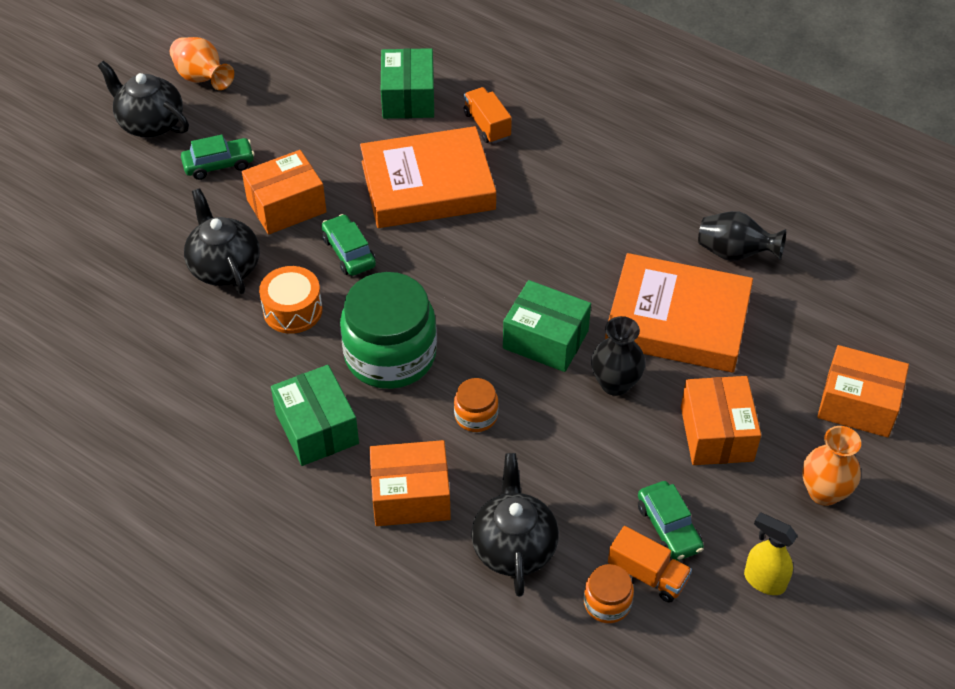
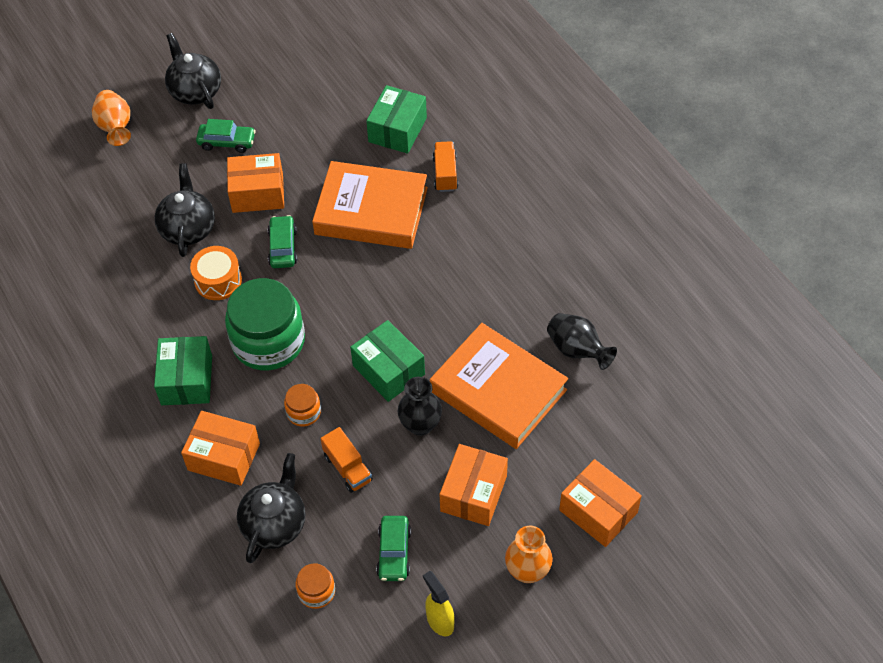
camera: 25 degrees right, 5 degrees up
orange vase [170,37,234,90] -> orange vase moved to [92,90,131,146]
orange truck [608,526,692,603] -> orange truck moved to [320,427,373,493]

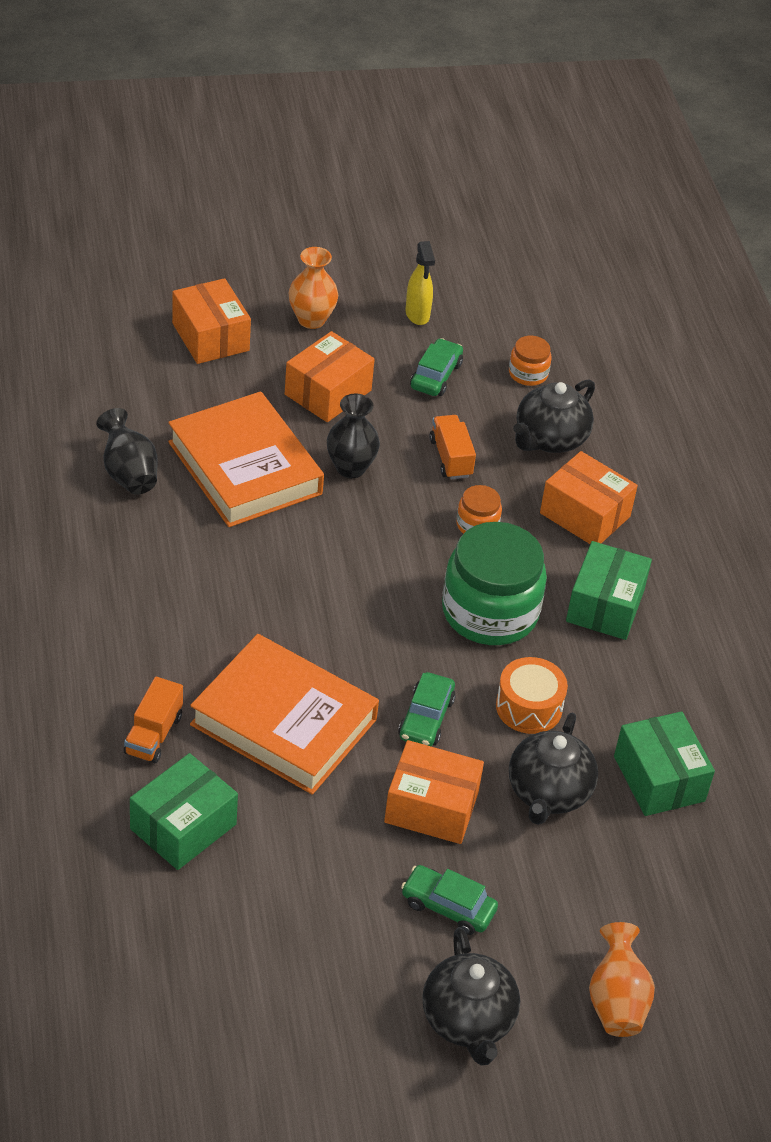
camera: 165 degrees left, 10 degrees down
green box [350,320,425,402] -> green box moved to [614,711,715,816]

